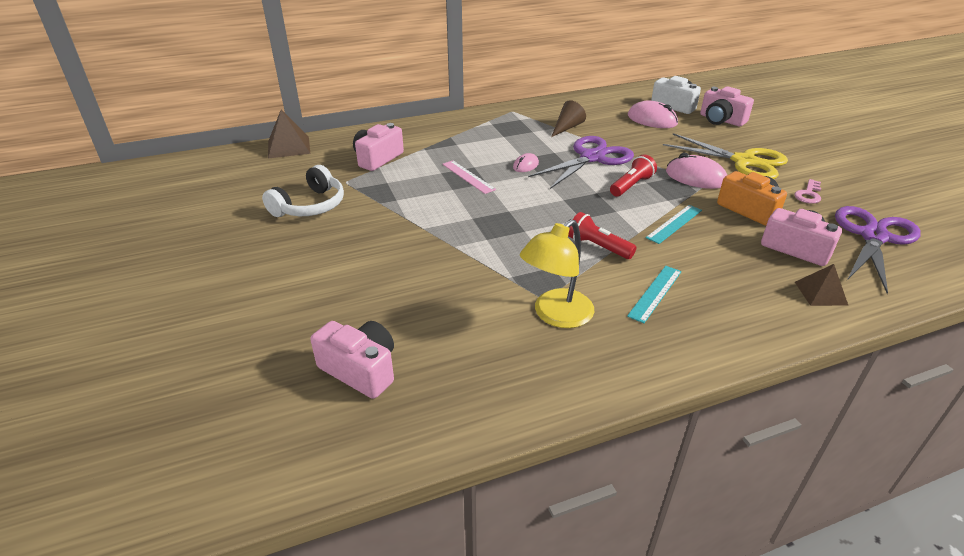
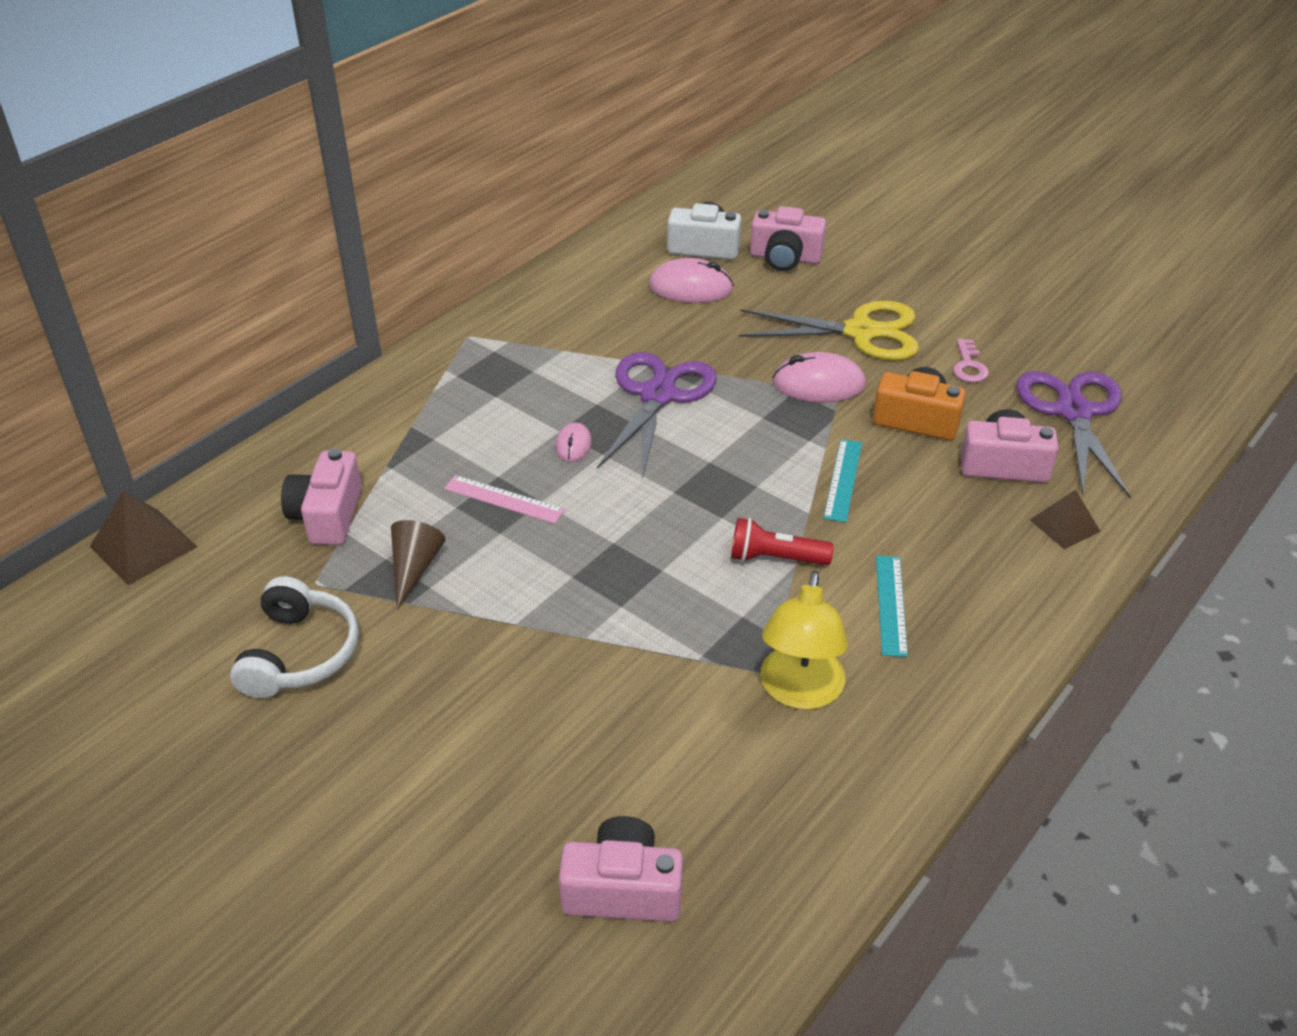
camera: 30 degrees left, 5 degrees up
brown cone [551,100,586,137] -> brown cone moved to [391,520,445,610]
red flashlight [610,154,657,197] -> none

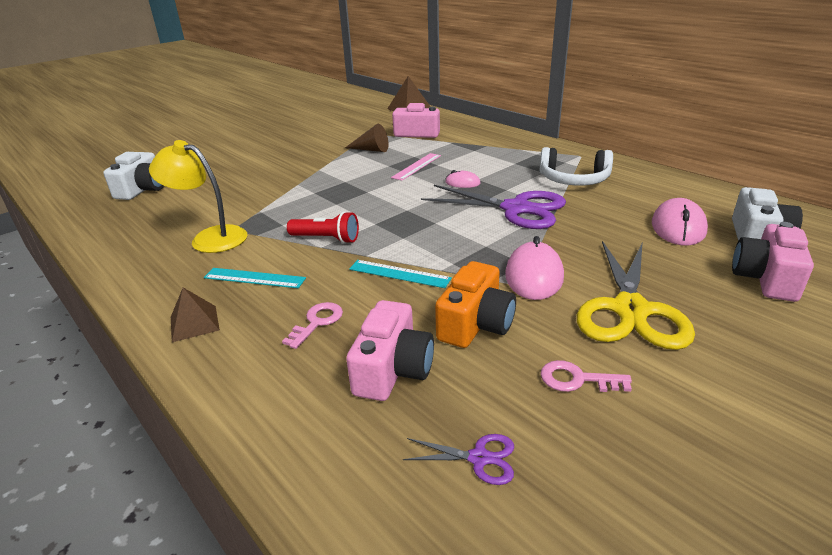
camera: 100 degrees right, 10 degrees down
white headphones [230,576,359,698] -> white headphones moved to [540,147,613,186]
pink camera [559,816,683,922] -> white camera [103,152,164,200]
red flashlight [731,518,834,565] -> red flashlight turned 90 degrees clockwise [287,211,359,244]
purple scissors [1016,371,1131,499] -> purple scissors [403,434,514,485], size x0.42
brown pyramid [1030,490,1101,549] -> brown pyramid moved to [171,288,220,342]
none -> pink key [282,302,343,349]

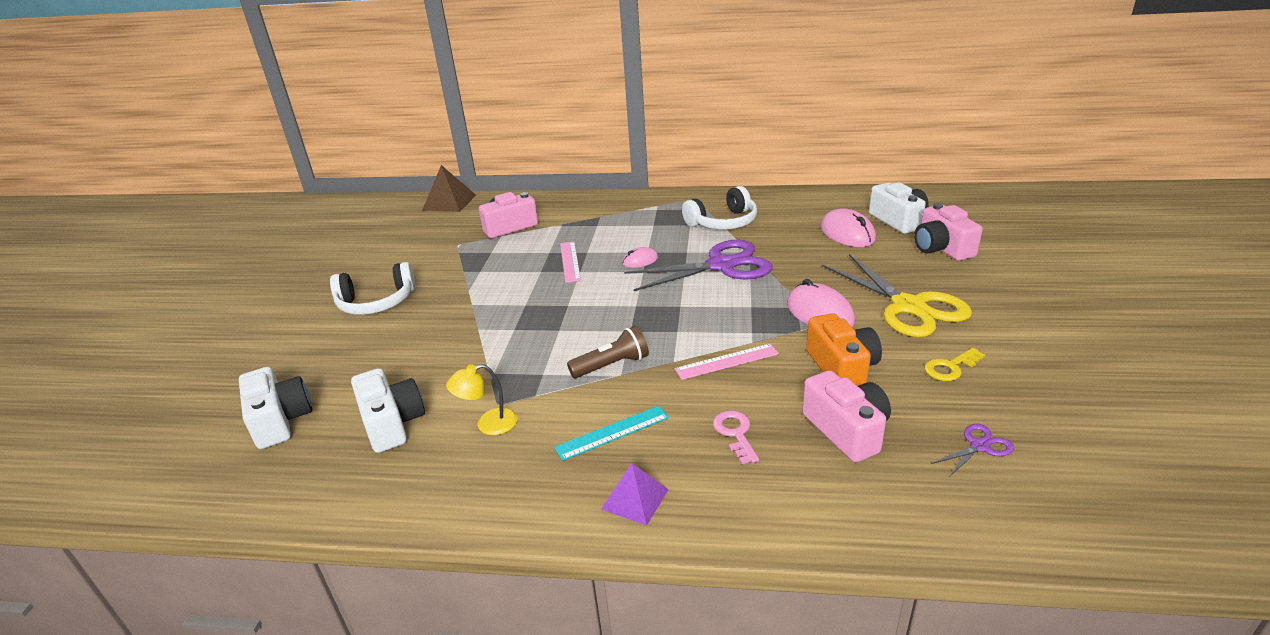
camera: 40 degrees left, 0 degrees up
yellow lamp [149,140,247,253] -> yellow lamp [446,364,518,435], size x0.60
brown pyramid [171,288,220,342] -> purple pyramid [601,463,669,526]
red flashlight [287,211,359,244] -> brown flashlight [567,326,649,378]
brown cone [345,124,389,152] -> none
turquoise ruler [349,260,452,288] -> pink ruler [675,344,779,380]
pink key [541,360,632,392] -> yellow key [924,348,986,381]
none -> white headphones [330,262,415,315]
none -> white camera [351,368,425,453]

